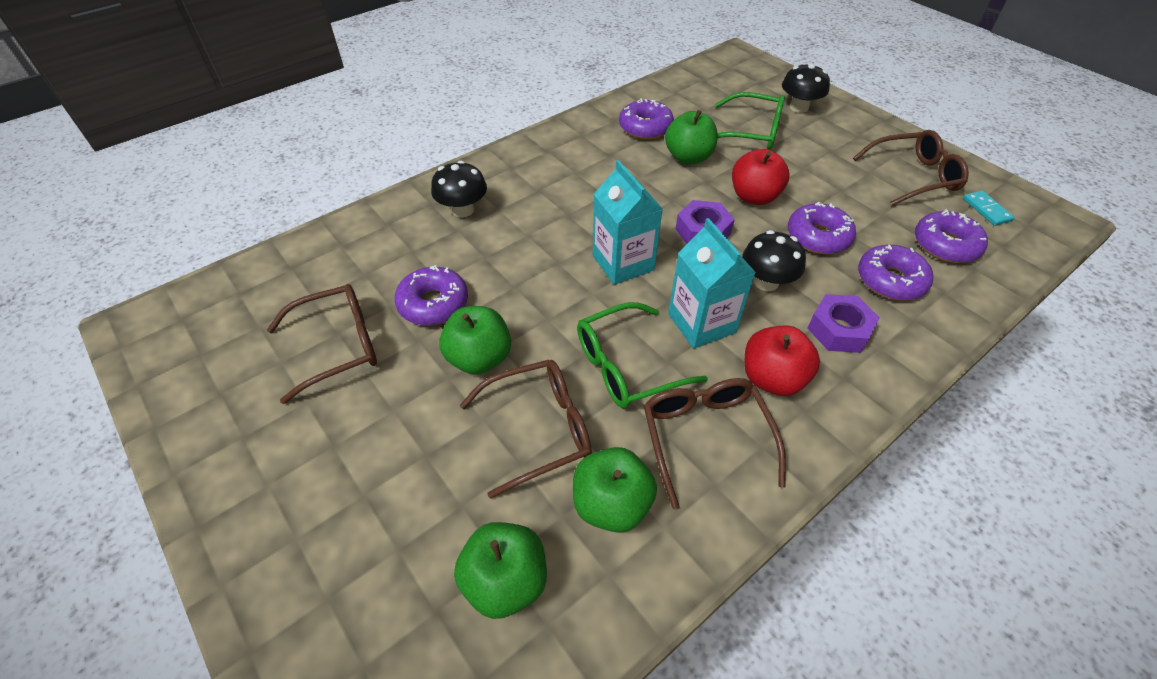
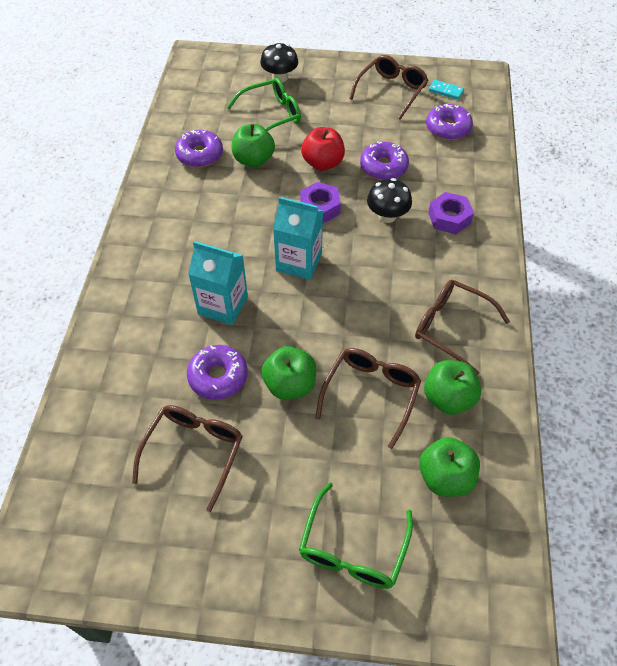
camera: 45 degrees left, 5 degrees up
black mushroom [431,161,487,217] -> none
green glasses [577,302,708,408] -> green glasses moved to [299,482,413,589]
turquoise carton [668,218,756,349] -> turquoise carton moved to [188,241,248,325]
red apple [745,326,820,396] -> none
purple donut [858,245,933,301] -> none

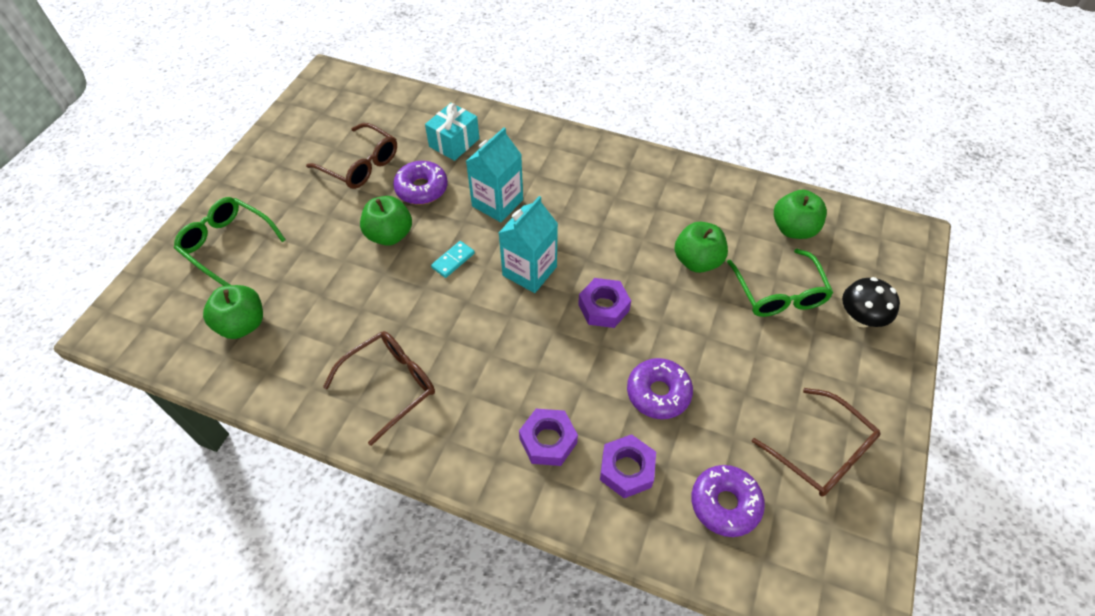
camera: 105 degrees right, 0 degrees up
purple donut [175,130,223,167] -> none
red apple [301,127,345,171] -> none
brown glasses [315,348,421,449] -> none
black mushroom [367,178,412,223] -> none
green apple [424,360,481,415] -> green apple moved to [774,189,827,239]
turquoise domino [429,80,464,100] -> turquoise domino moved to [431,241,475,278]
none -> turquoise gift [425,103,479,161]
none -> purple nut [600,434,656,498]

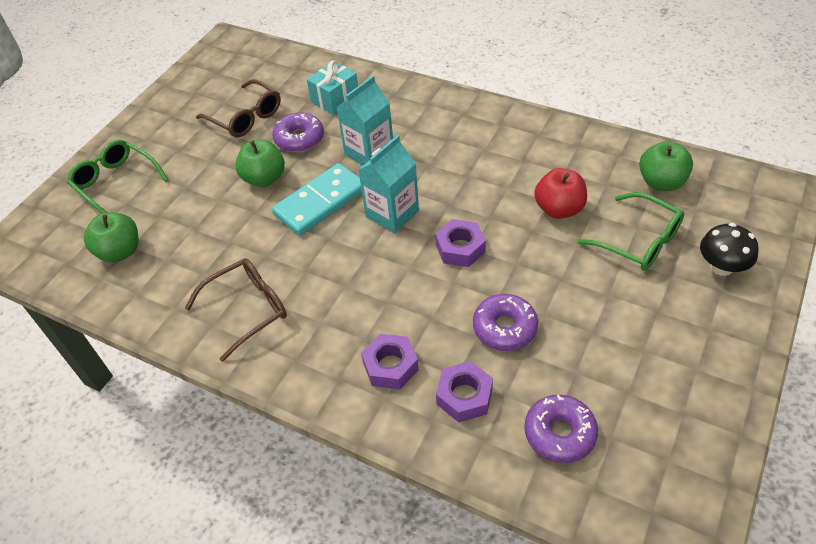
camera: 10 degrees right, 5 degrees down
turquoise domino [431,241,475,278] -> turquoise domino [272,163,362,236], size x2.20
green apple [675,222,728,273] -> red apple [534,168,587,219]
green glasses [727,249,833,317] -> green glasses turned 45 degrees counterclockwise [577,192,684,271]
brown glasses [752,388,881,496] -> none

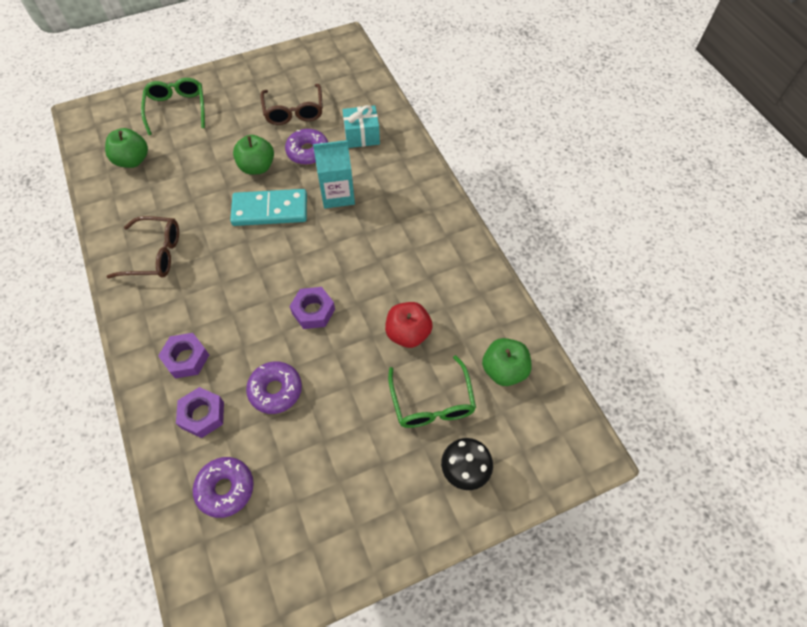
camera: 35 degrees right, 10 degrees up
turquoise carton [359,135,419,233] -> none

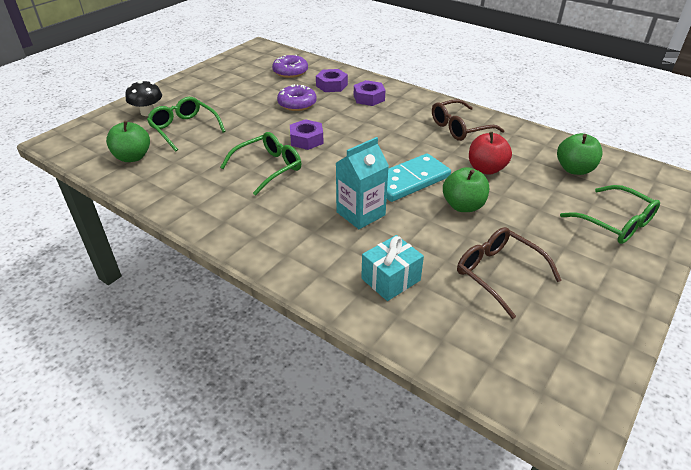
camera: 150 degrees right, 20 degrees down
purple donut [285,129,328,165] -> none
red apple [385,302,433,348] -> red apple moved to [469,132,512,175]
none -> green glasses [220,132,301,196]

